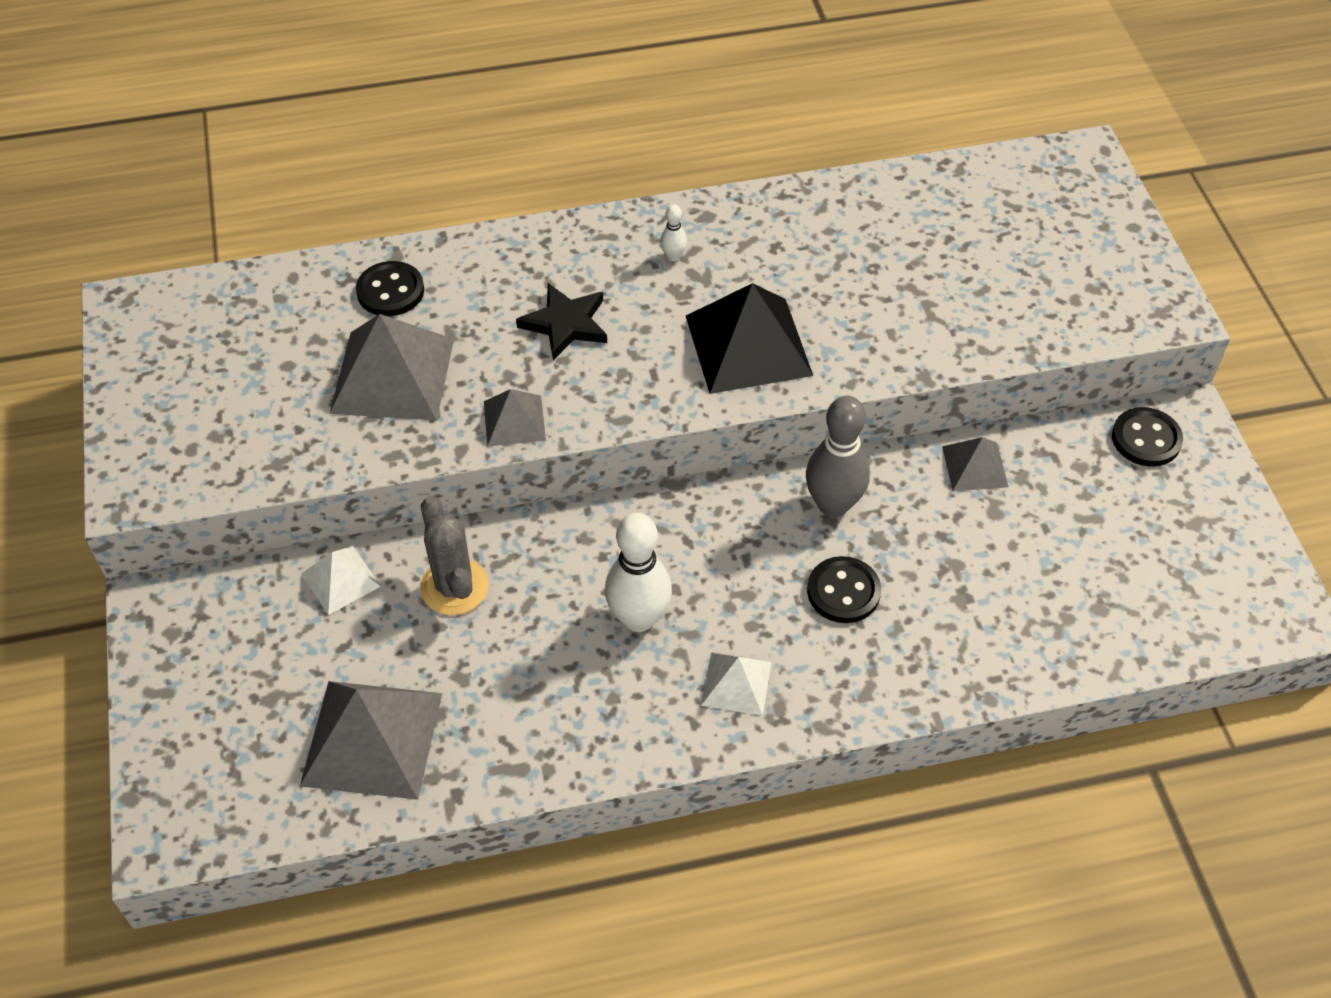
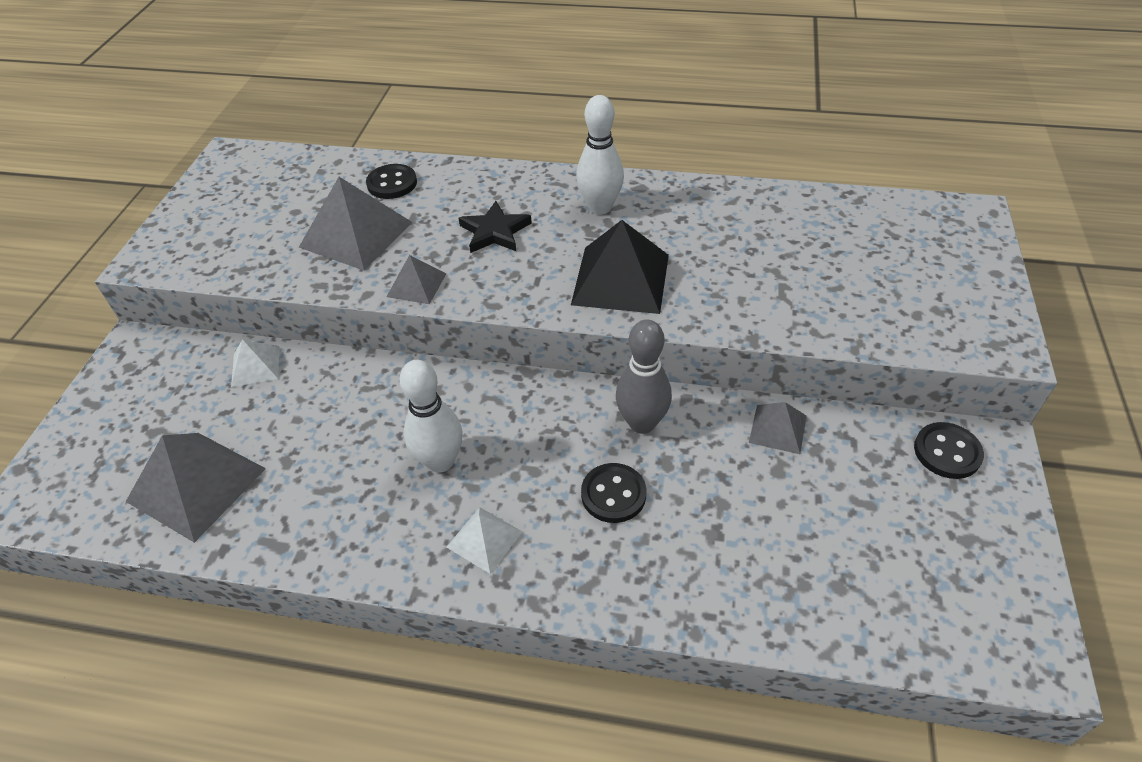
camera: 25 degrees right, 5 degrees down
grey cactus [420,496,489,615] -> none
white bowling pin [660,204,687,261] -> white bowling pin [576,95,624,214], size x2.21

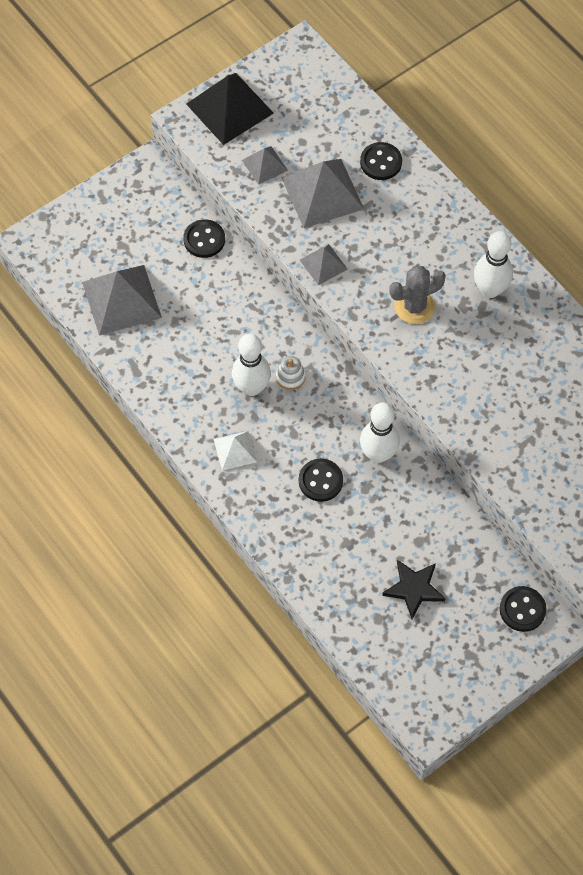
camera: 40 degrees right, 15 degrees up
white pyramid [231,339,280,387] -> black button [183,219,225,258]
black star [459,201,532,253] -> black star moved to [382,560,446,619]
black pyramid [571,220,669,314] -> black pyramid moved to [186,73,274,145]
grey bowling pin [616,320,672,434] -> white bowling pin [360,402,400,463]
grey pyramid [749,402,807,454] -> grey pyramid moved to [242,146,288,185]
none -> white stacking toy [276,356,306,390]
none -> grey cactus [389,266,446,324]

